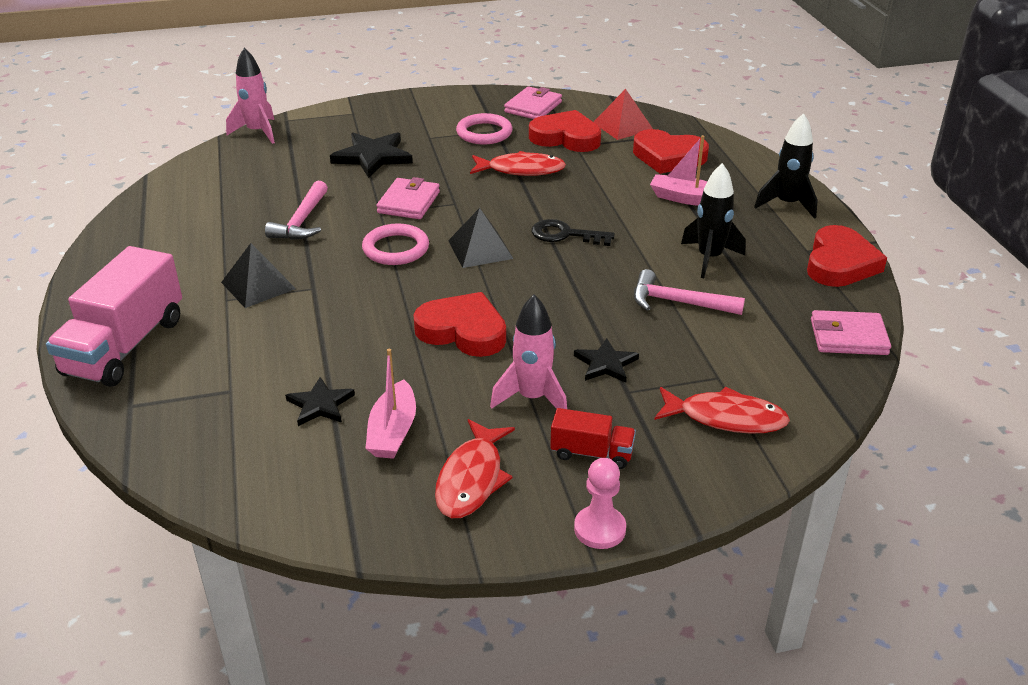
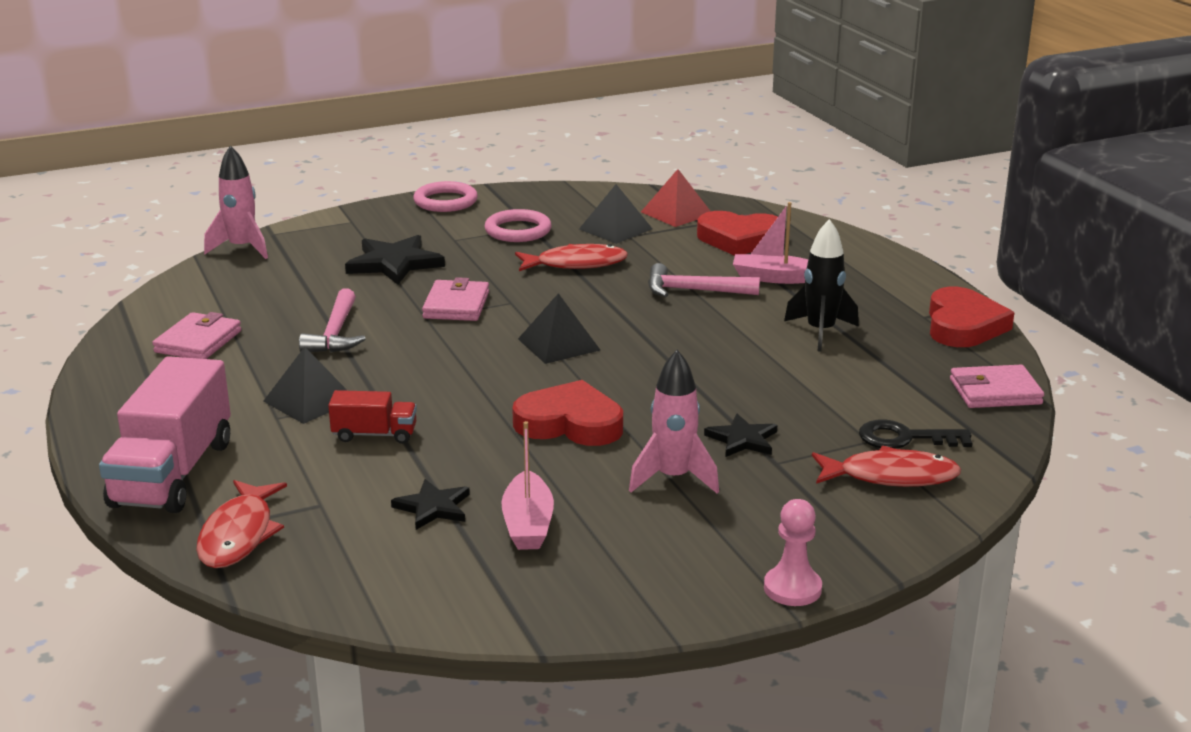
camera: 10 degrees left, 10 degrees down
pink ring [362,224,429,265] -> pink ring moved to [413,181,478,212]
red fish [435,419,515,518] -> red fish moved to [196,480,287,568]
pink wallet [504,87,562,119] -> pink wallet moved to [152,312,241,359]
red heart [529,110,601,152] -> black pyramid [579,184,652,244]
black key [532,219,615,246] -> black key moved to [859,420,973,449]
red truck [550,408,636,469] -> red truck moved to [328,390,417,444]
pink hammer [634,269,745,315] -> pink hammer moved to [648,263,760,297]
black rocket [754,113,818,219] -> none

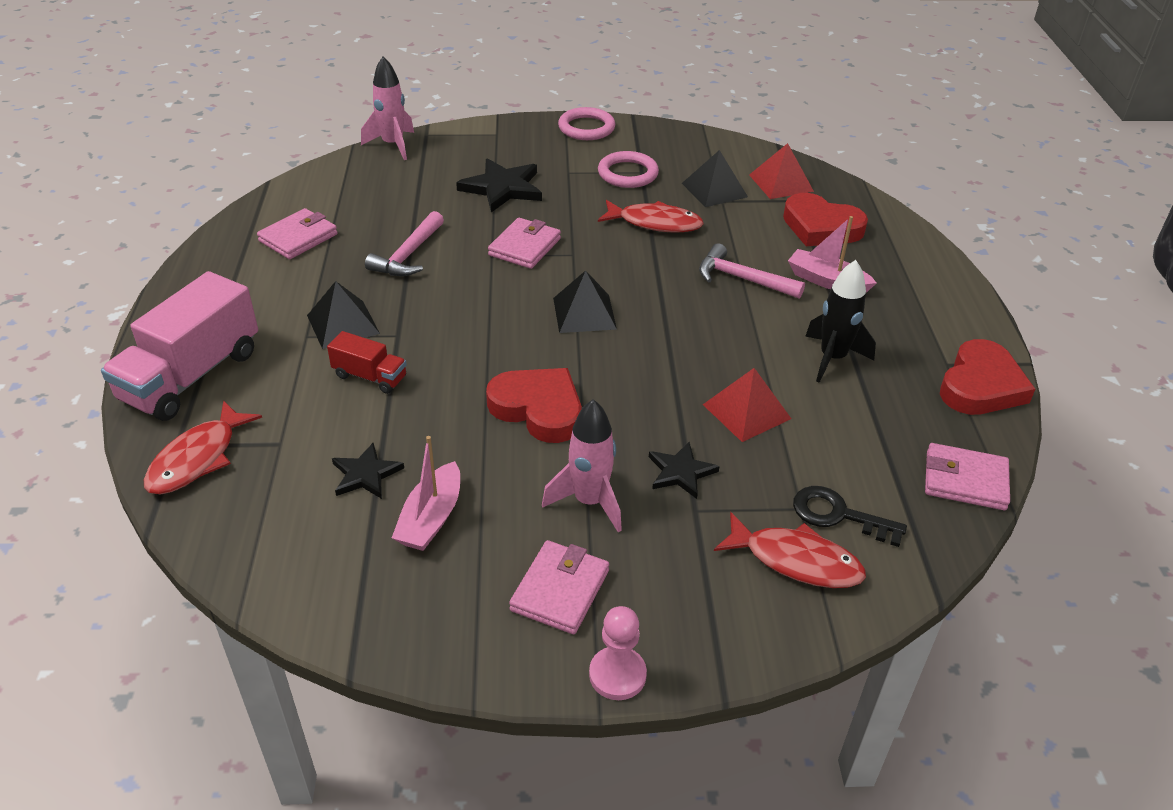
camera: 20 degrees right, 15 degrees up
none -> pink wallet [509,540,609,634]
none -> red pyramid [703,368,791,442]

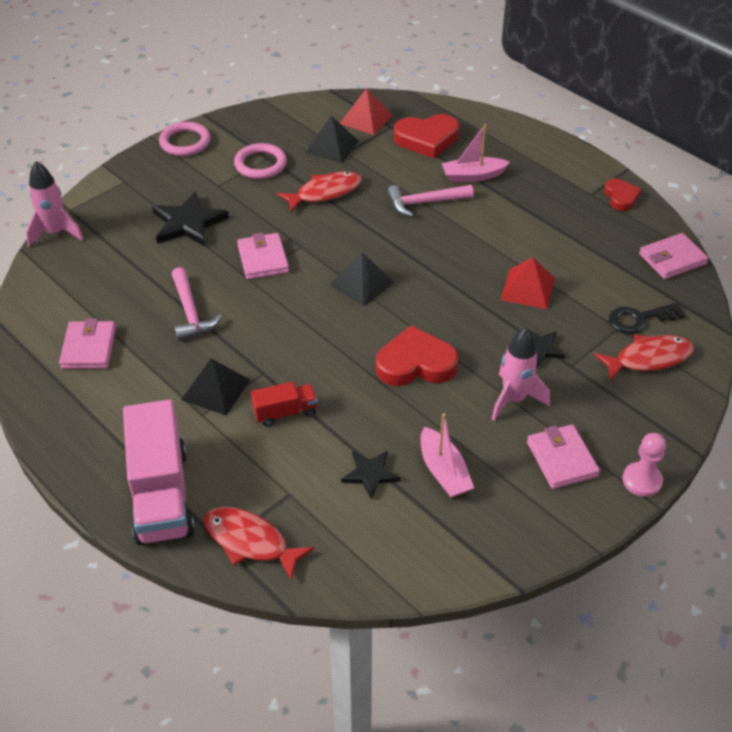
camera: 40 degrees left, 5 degrees up
red fish [144,401,262,495] -> red fish turned 135 degrees clockwise [204,507,315,580]
black rocket [805,260,876,383] -> none
red heart [940,339,1035,415] -> red heart [604,179,641,211], size x0.59

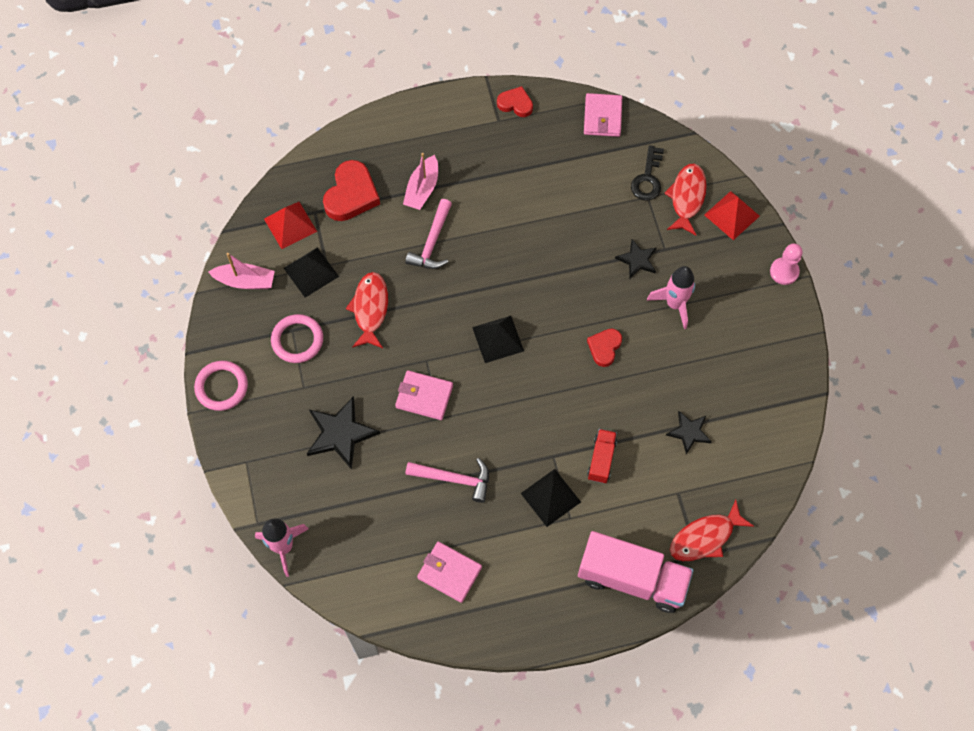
camera: 60 degrees left, 20 degrees up
red heart [376,326,458,386] -> red heart [587,328,622,367], size x0.59
pink boat [421,413,474,498] -> pink boat moved to [209,253,275,289]
red pyramid [501,257,555,309] -> red pyramid moved to [704,191,760,240]
pink wallet [527,424,600,489] -> none

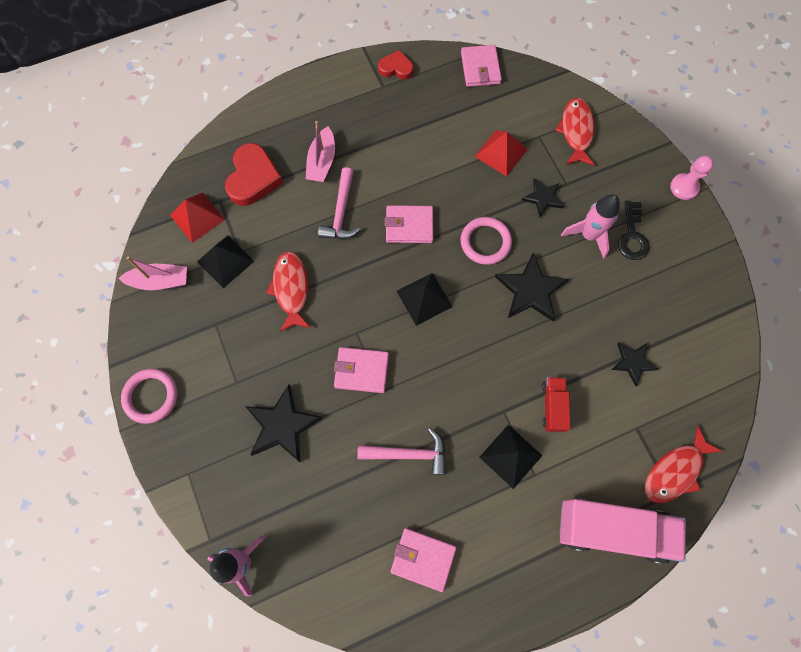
camera: 10 degrees left, 5 degrees up
pink ring [271,314,323,363] -> pink ring moved to [461,217,512,265]
red heart [587,328,622,367] -> black star [495,253,569,322]
black key [631,145,664,200] -> black key moved to [618,201,649,260]
red pyramid [704,191,760,240] -> red pyramid moved to [475,130,528,177]
none -> pink wallet [385,205,433,243]

